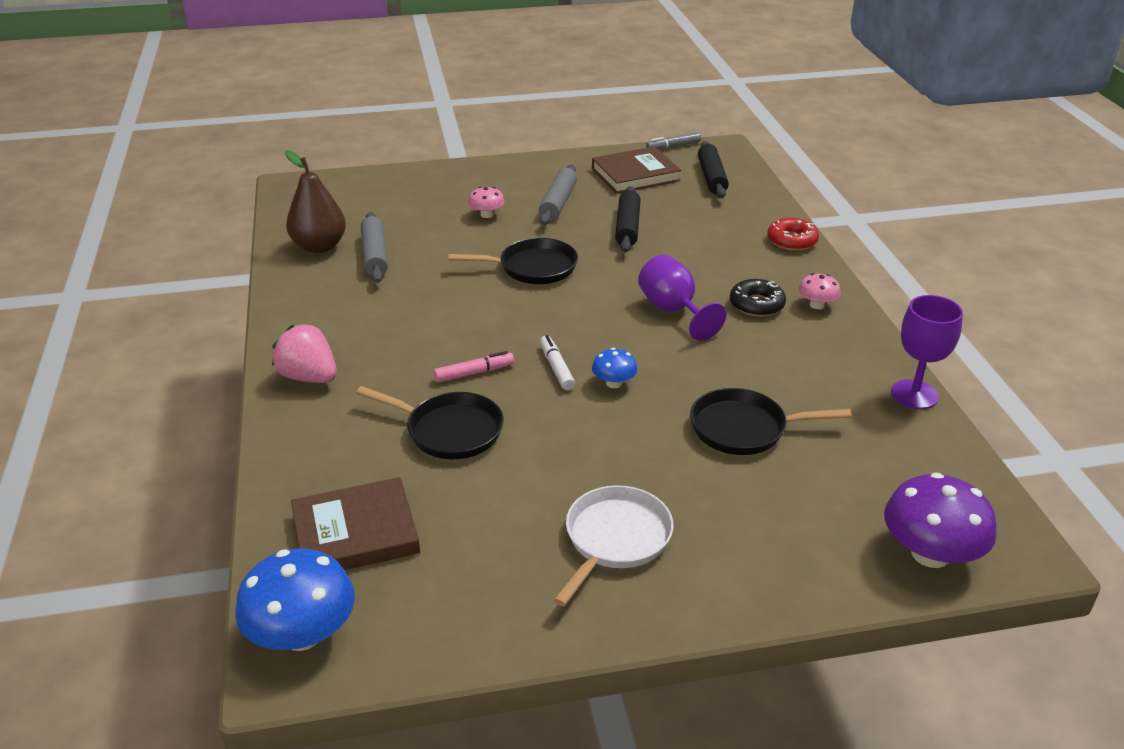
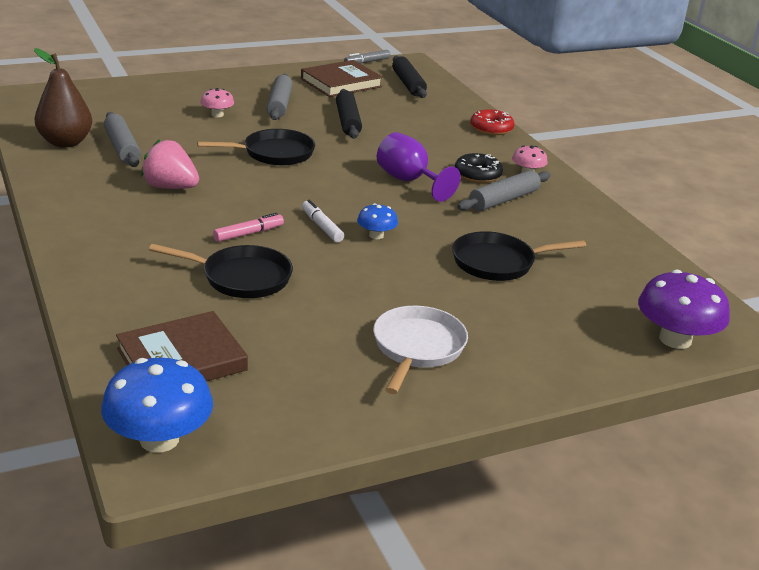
camera: 15 degrees left, 5 degrees down
pink strawberry [272,324,337,383] -> pink strawberry moved to [141,139,199,189]
purple goblet [891,295,963,409] -> none
none -> grey rolling pin [457,170,550,211]

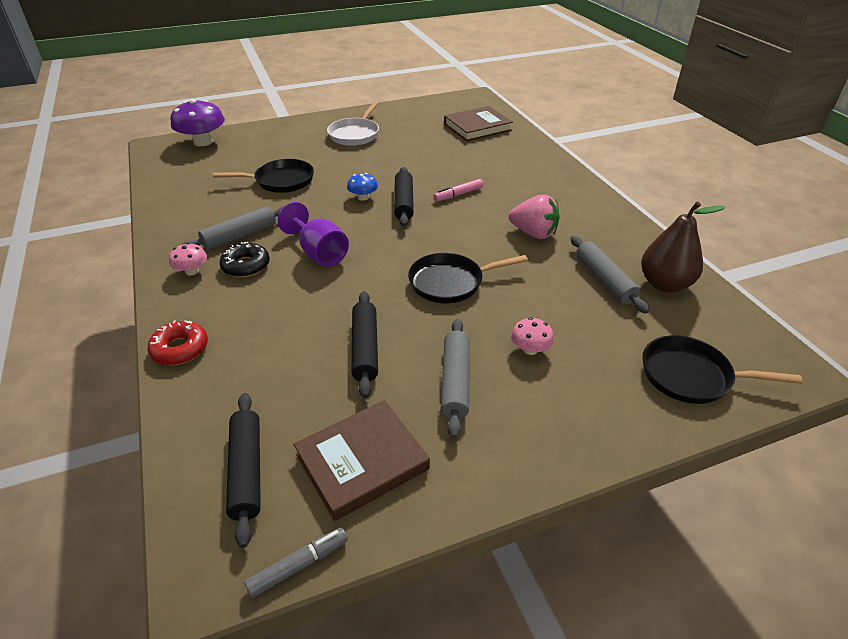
camera: 175 degrees left, 10 degrees up
blue mushroom [101,358,213,453] -> none
black pan [149,244,293,298] -> black pan moved to [642,335,802,404]
white marker [302,200,344,242] -> black rolling pin [394,167,414,227]

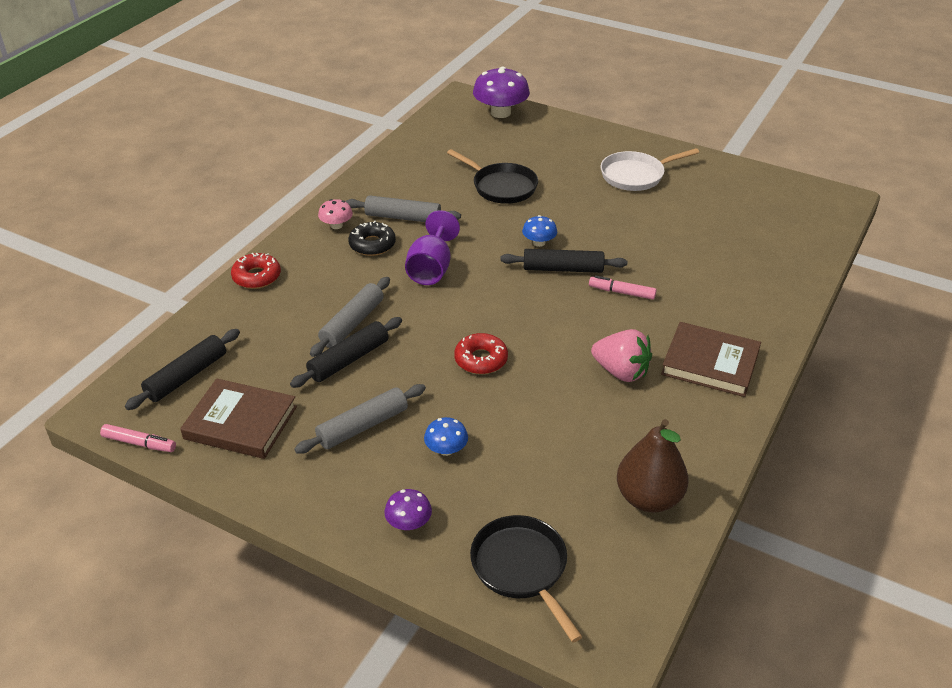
camera: 50 degrees right, 0 degrees up
grey marker [244,527,348,598] -> pink marker [100,424,176,452]
black rolling pin [394,167,414,227] -> black rolling pin turned 45 degrees clockwise [500,249,627,273]
black pan [408,253,528,303] -> red donut [454,333,508,374]
brown book [444,106,513,141] -> brown book moved to [661,322,761,397]
pink strawberry [509,195,560,239] -> pink strawberry turned 45 degrees counterclockwise [591,329,652,382]
pink mushroom [511,317,554,355] -> blue mushroom [424,417,468,456]
grey rolling pin [571,236,649,314] -> grey rolling pin moved to [310,277,390,357]
none -> purple mushroom [384,489,432,530]

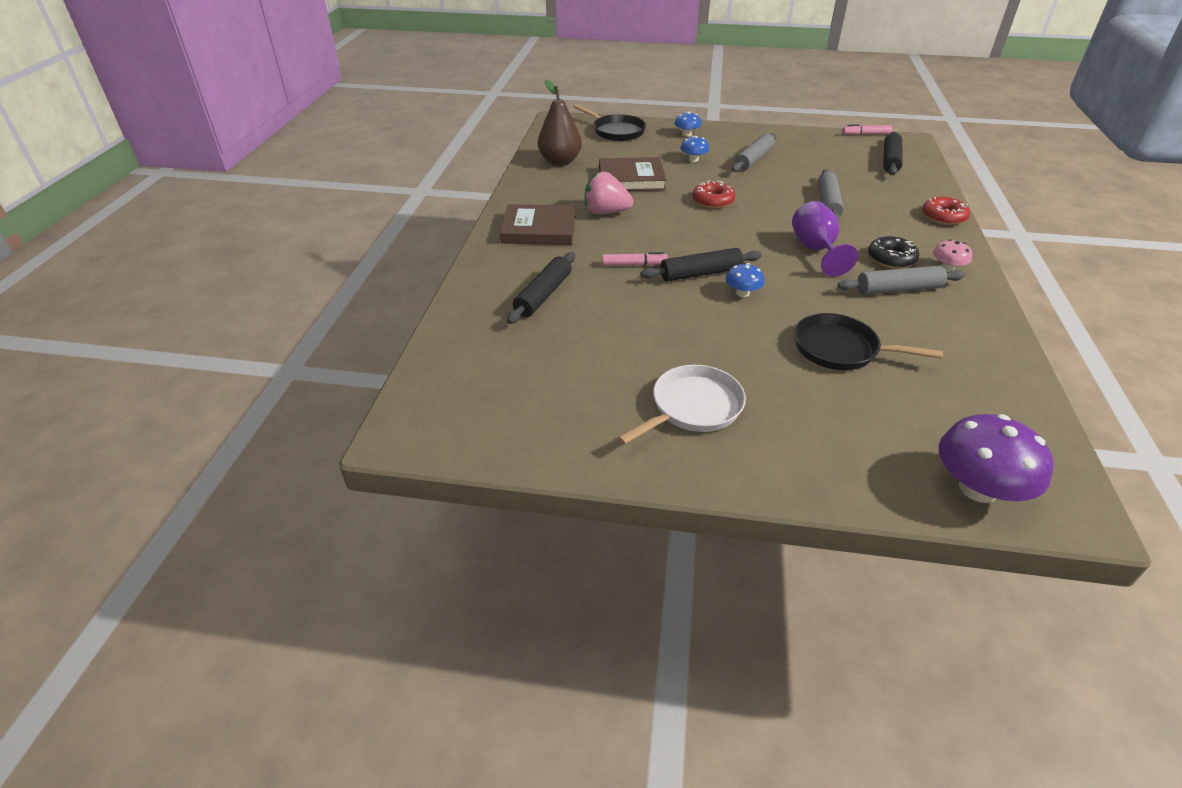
camera: 160 degrees right, 0 degrees up
brown book [180,378,297,459] -> brown book moved to [599,157,666,191]
black rolling pin [290,317,402,388] -> black rolling pin moved to [507,252,575,324]
purple mushroom [384,489,432,530] -> blue mushroom [674,112,701,137]

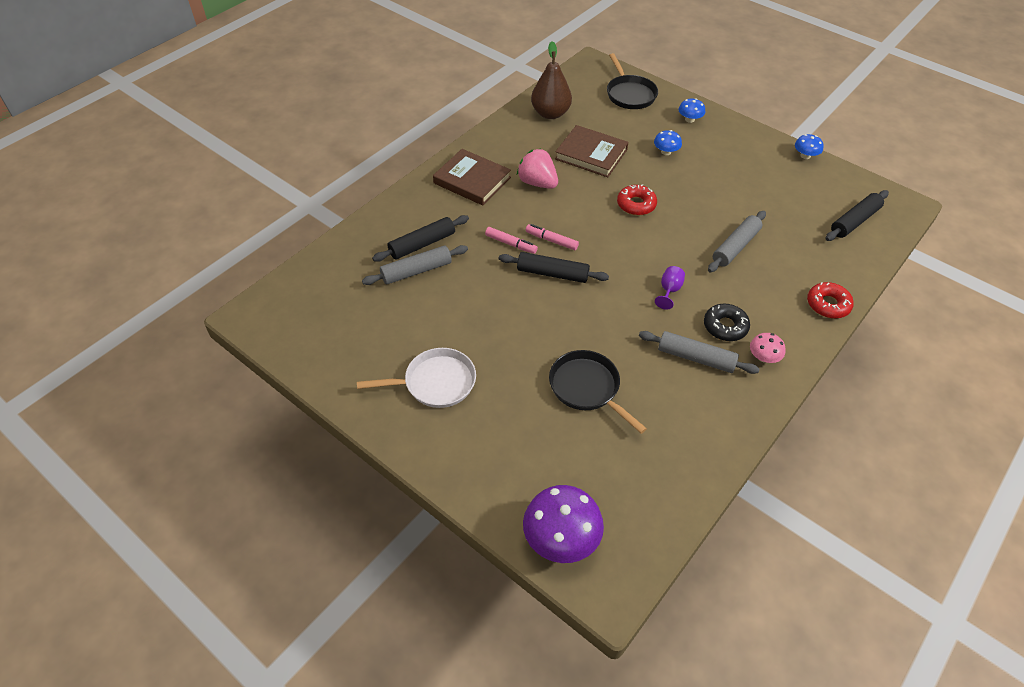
camera: 30 degrees right, 10 degrees up
blue mushroom [726,263,765,297] -> blue mushroom moved to [795,134,824,159]
grey rolling pin [732,133,776,172] -> grey rolling pin moved to [362,245,468,285]
purple goblet [792,201,858,277] -> purple goblet [655,266,685,310], size x0.57
pink marker [842,124,893,135] -> pink marker moved to [526,224,579,250]

